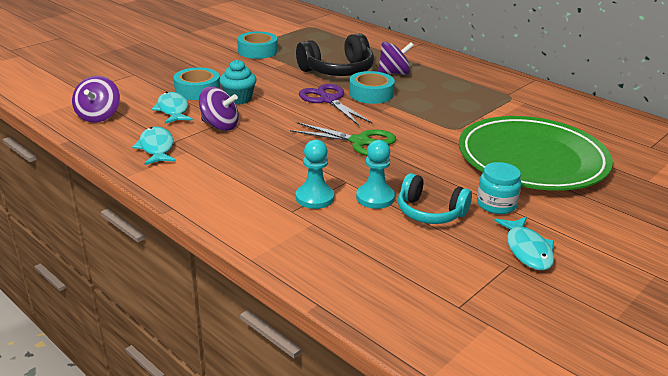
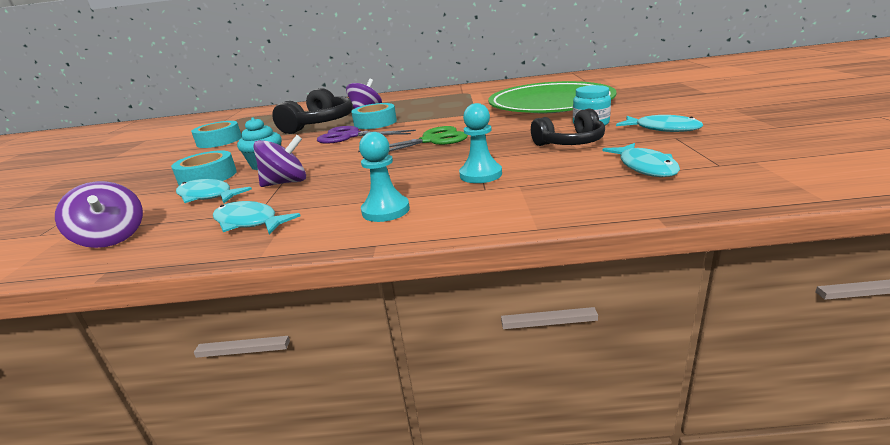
camera: 40 degrees left, 5 degrees down
turquoise pawn [356,140,395,209] -> turquoise pawn moved to [359,132,410,222]
turquoise headphones [398,173,472,224] -> black headphones [531,109,605,146]
none -> turquoise fish [602,143,680,177]

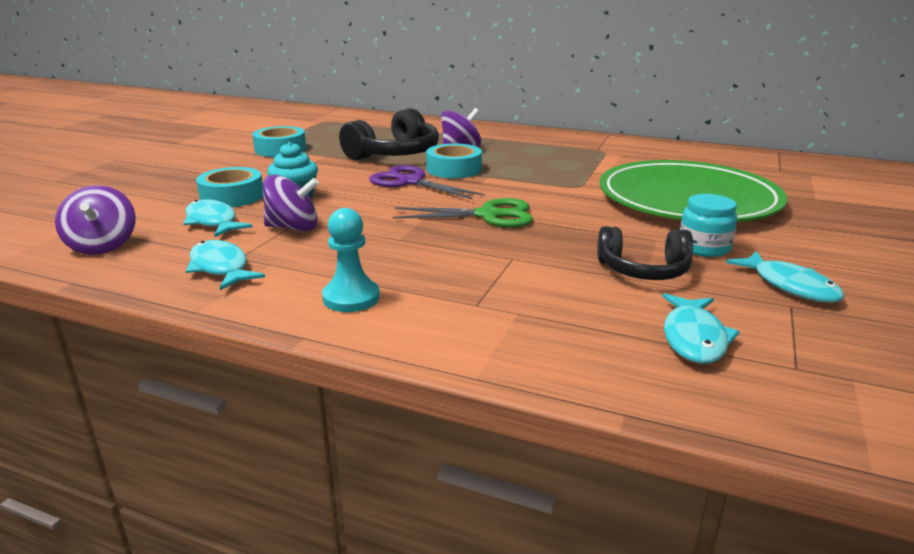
camera: 20 degrees right, 0 degrees up
turquoise pawn [459,103,502,183] -> none

